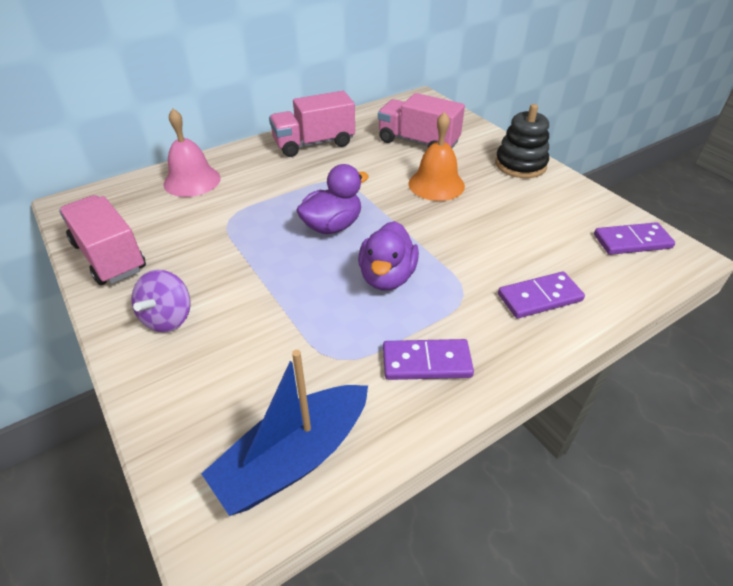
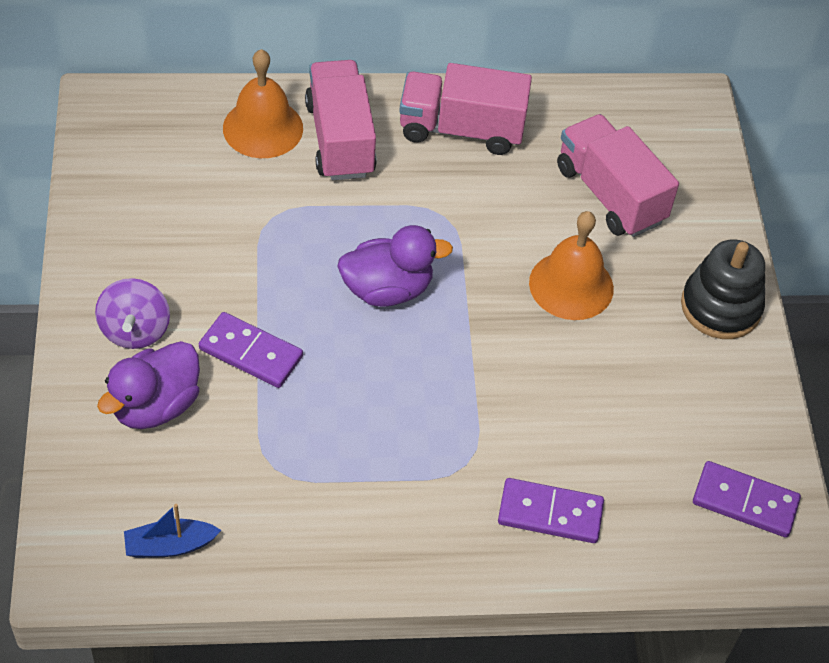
camera: 25 degrees right, 10 degrees up
pink truck [59,195,146,285] -> pink truck moved to [305,60,377,180]
purple spinning top [132,270,190,332] -> purple spinning top turned 45 degrees counterclockwise [95,278,170,349]
pink bell [164,108,221,197] -> orange bell [223,49,303,158]
blue boat [201,350,368,516] -> blue boat [124,504,221,558], size x0.51
purple duck [358,221,419,290] -> purple duck moved to [97,341,200,429]
purple domino [383,339,474,380] -> purple domino moved to [199,312,303,388]

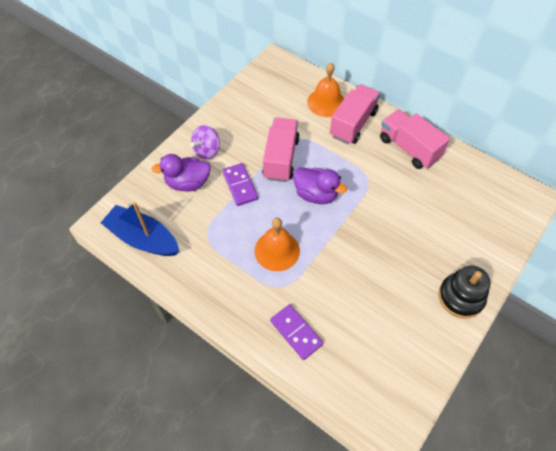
camera: 45 degrees right, 5 degrees up
blue boat [124,504,221,558] -> blue boat [101,202,179,256], size x1.94
orange bell [529,211,614,320] -> orange bell moved to [254,218,300,271]
pink truck [557,114,679,237] -> pink truck moved to [262,117,300,182]
purple domino [693,461,801,537] -> none

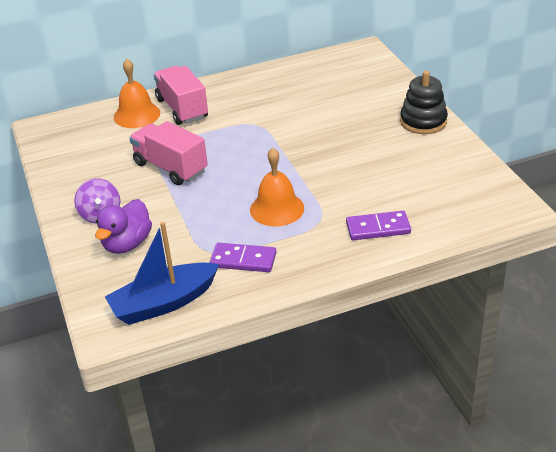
camera: 55 degrees left, 20 degrees down
purple domino [222,163,258,206] -> purple domino moved to [210,243,277,272]
purple duck [293,167,347,204] -> none
pink truck [380,109,450,169] -> none

